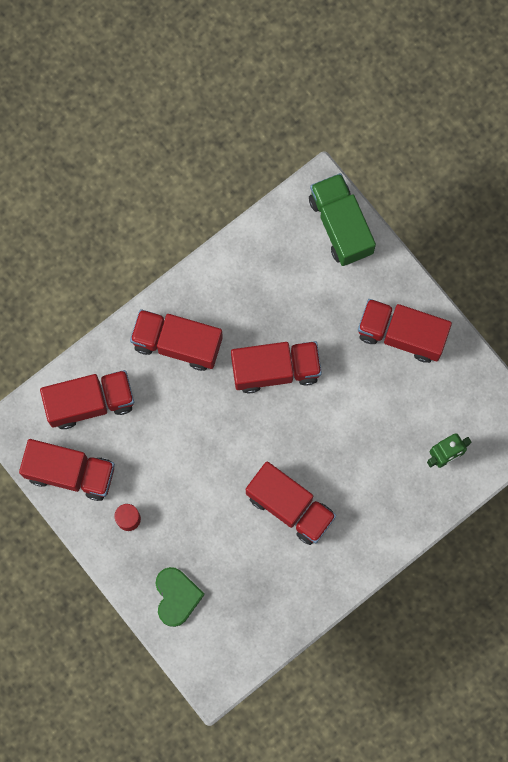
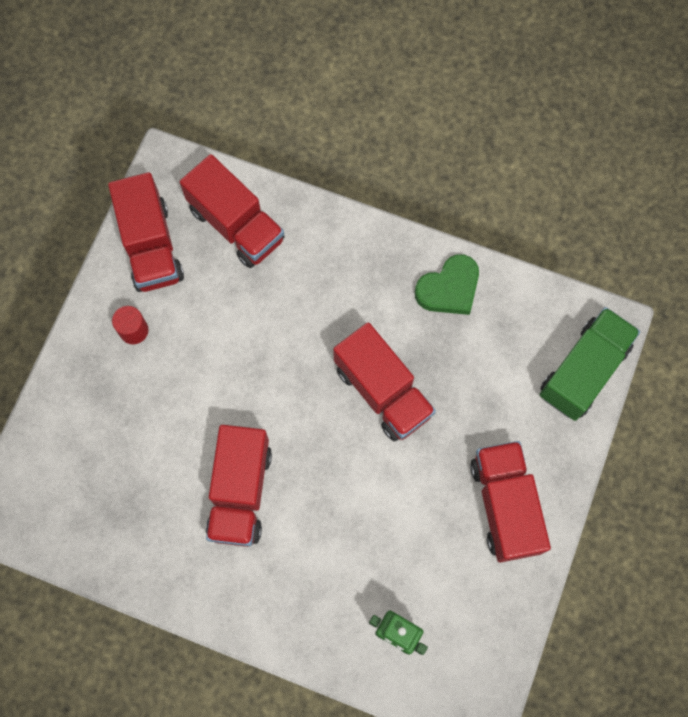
camera: 60 degrees right, 5 degrees down
red truck [130,309,223,371] -> none
green heart [155,567,205,627] -> green heart moved to [415,254,479,315]

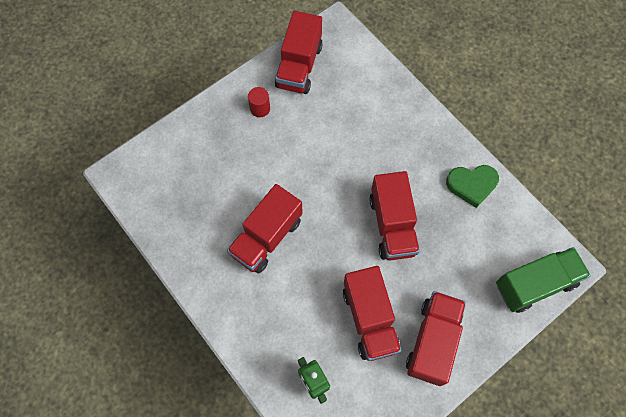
camera: 30 degrees right, 5 degrees down
red truck [180,154,285,268] -> red truck moved to [343,266,401,361]

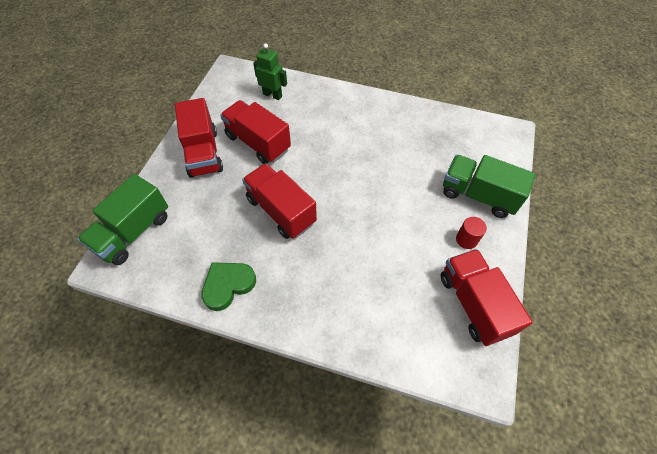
camera: 145 degrees right, 10 degrees down
red truck [227,184,303,273] -> none
none -> green truck [443,155,536,218]

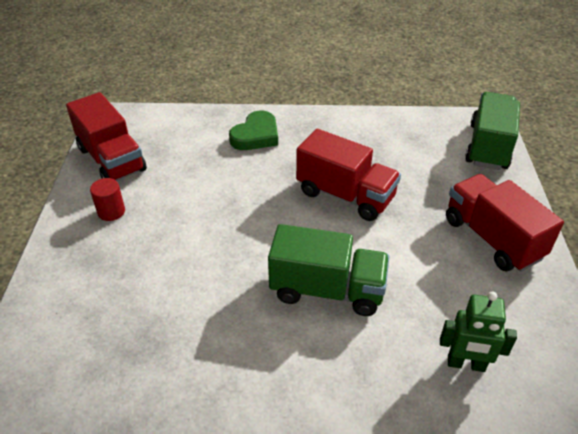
camera: 165 degrees right, 15 degrees down
green heart [201,262,256,311] -> green heart moved to [229,111,278,150]
red truck [220,100,291,164] -> none
green truck [443,155,536,218] -> green truck moved to [268,224,389,316]

